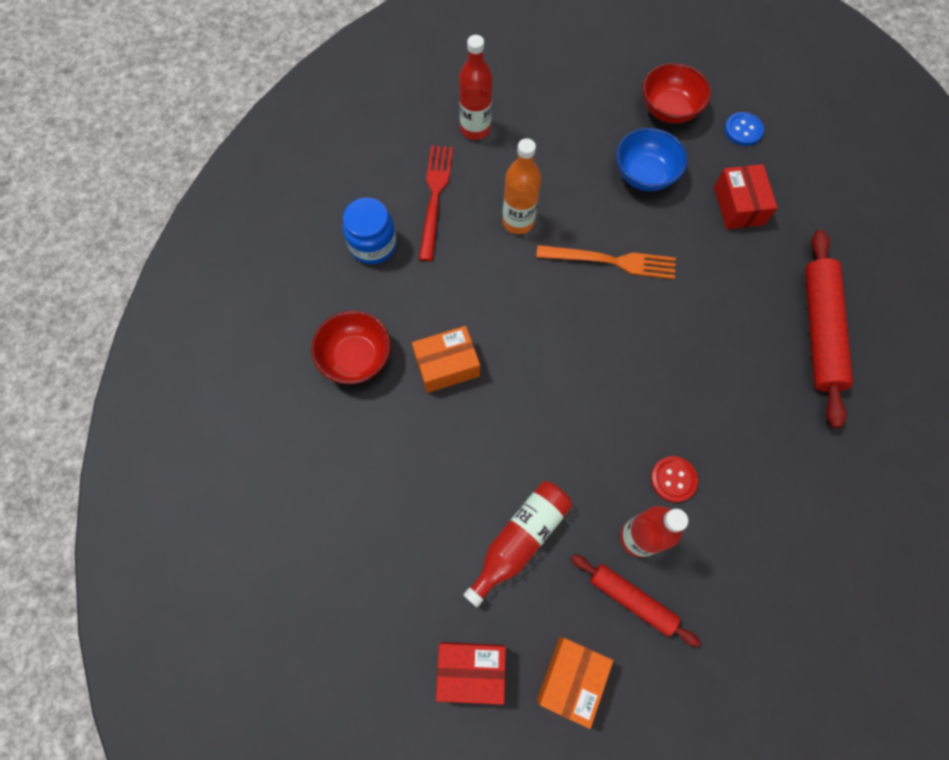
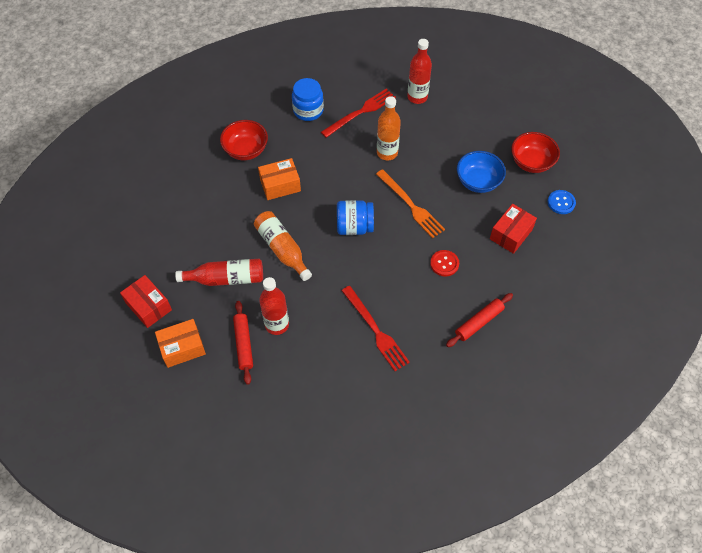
camera: 45 degrees right, 10 degrees down
orange box [412,326,480,393] -> orange box turned 45 degrees counterclockwise [258,158,301,200]
red button [651,456,698,502] -> red button moved to [430,250,459,276]
red rolling pin [805,230,853,428] -> red rolling pin [446,293,513,347], size x0.60
none -> orange bottle [254,211,312,281]
none -> blue jar [337,200,374,235]
none -> red fork [342,286,410,371]

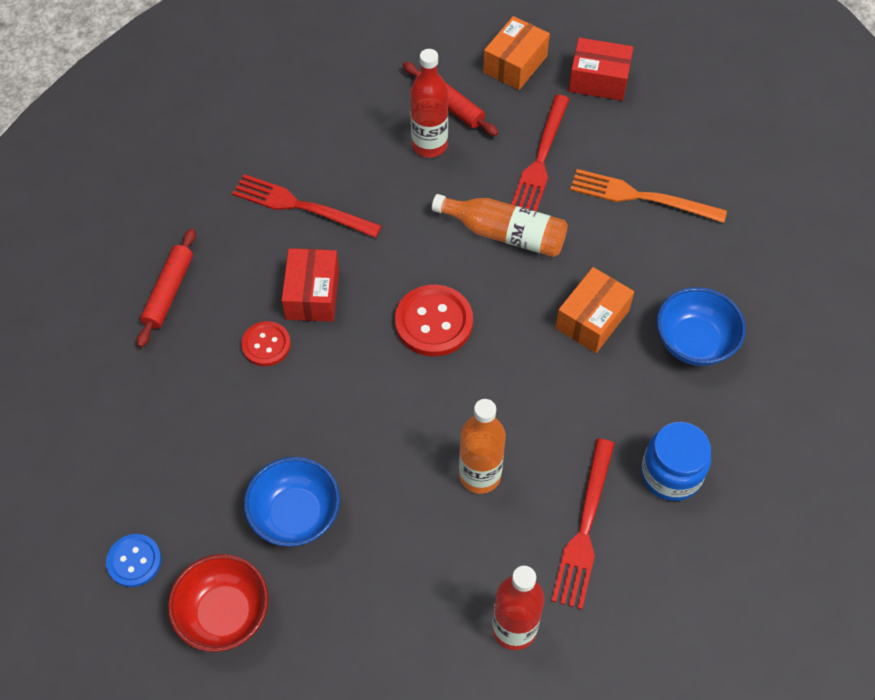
camera: 145 degrees right, 0 degrees up
red bottle [175,259,263,286] -> red fork [511,94,570,212]
red bowl [220,120,268,160] -> blue bowl [657,287,746,366]
blue jar [337,200,374,235] -> red button [395,285,473,357]
orange fork [376,169,445,238] -> orange fork moved to [570,169,727,223]
red box [490,204,537,254] -> red box moved to [282,248,339,322]

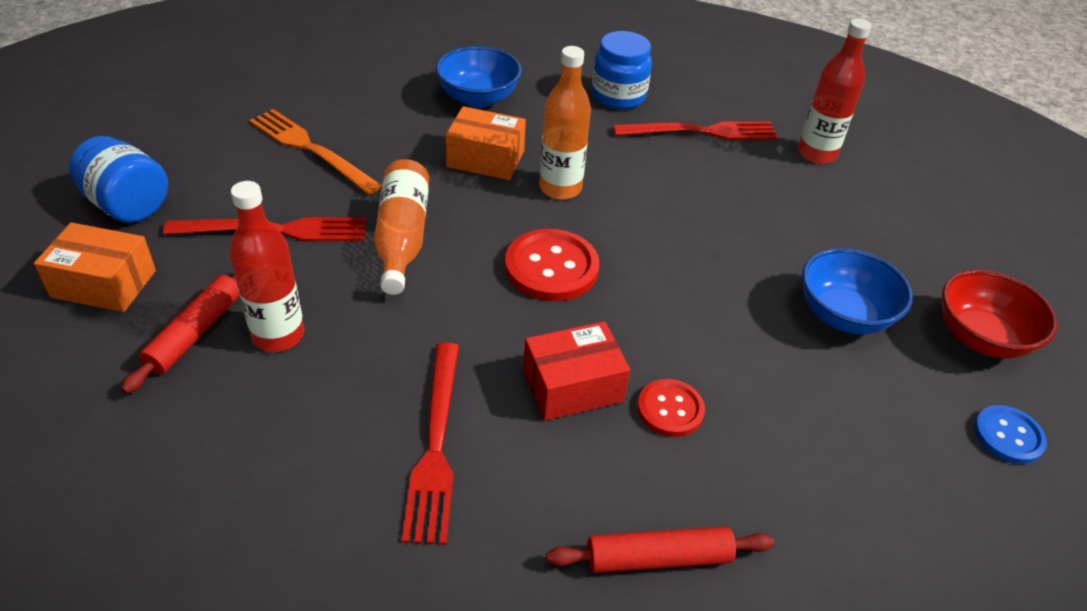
camera: 115 degrees left, 15 degrees down
orange bottle [459,399,506,494] -> orange bottle moved to [540,46,591,200]
red box [568,38,634,101] -> blue jar [69,136,168,223]
orange fork [570,169,727,223] -> orange fork turned 135 degrees clockwise [250,109,382,194]

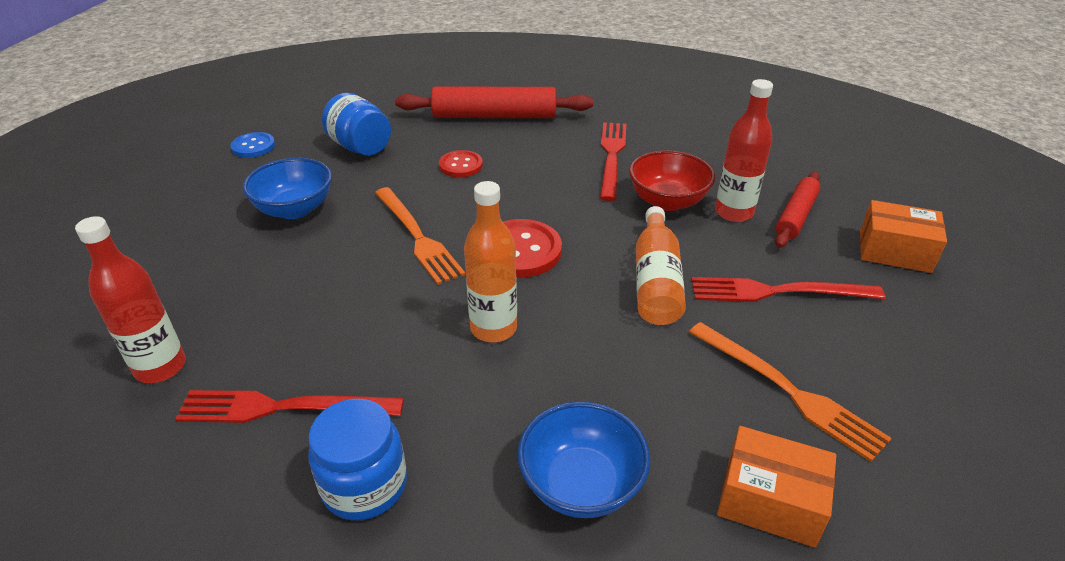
camera: 170 degrees left, 5 degrees down
blue jar [69,136,168,223] -> blue jar moved to [322,93,391,156]
orange box [446,106,526,180] -> orange box moved to [717,426,836,548]
red box [523,321,630,421] -> none
red rolling pin [546,526,774,573] -> red rolling pin [395,86,593,118], size x1.66
red bowl [942,270,1058,359] -> red bowl moved to [629,150,715,211]
none -> orange fork [375,187,466,285]

